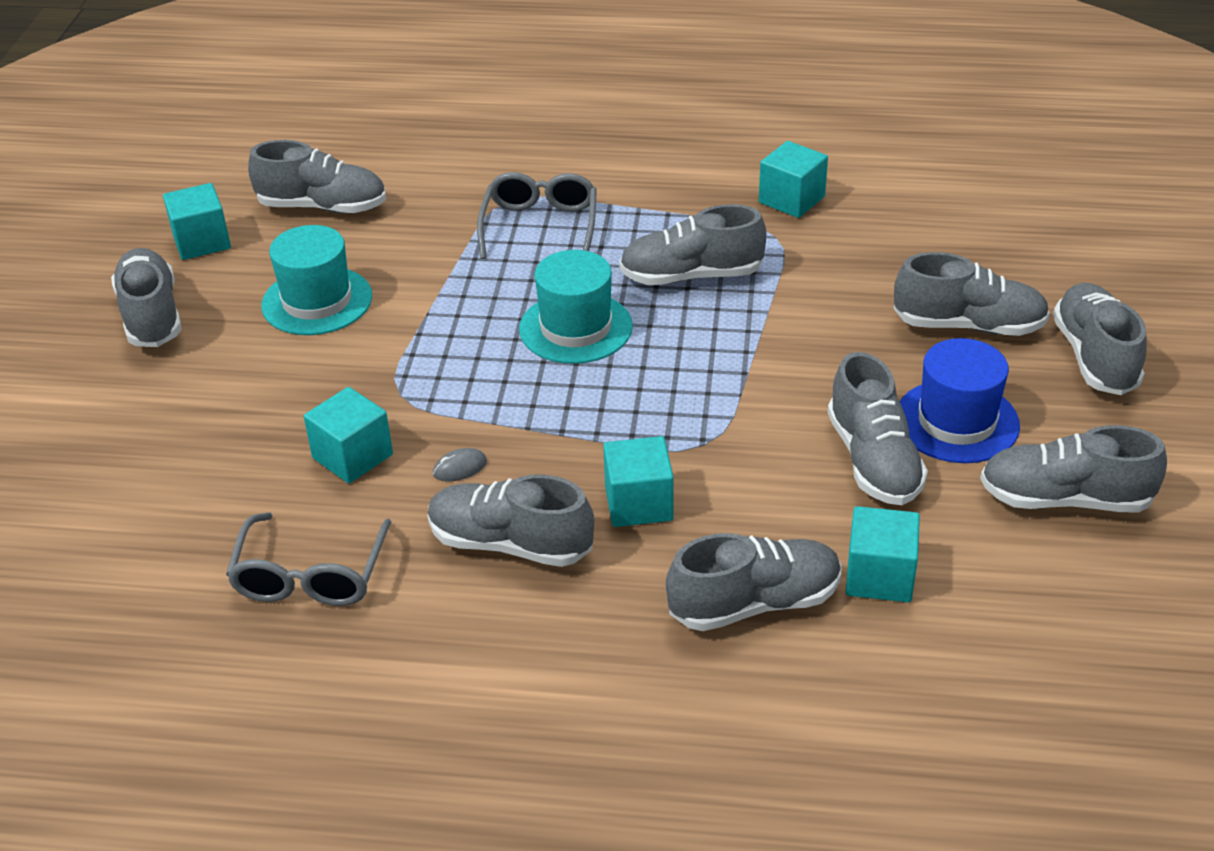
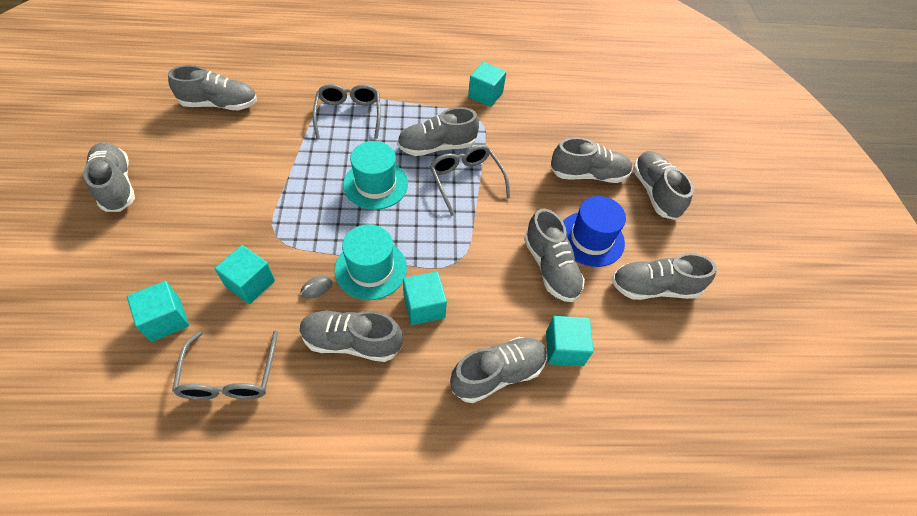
camera: 15 degrees left, 15 degrees up
turquoise cube [163,183,231,260] -> turquoise cube moved to [127,281,189,342]
turquoise hat [261,225,372,335] -> turquoise hat moved to [335,224,407,300]
none -> grey glasses [430,145,510,216]

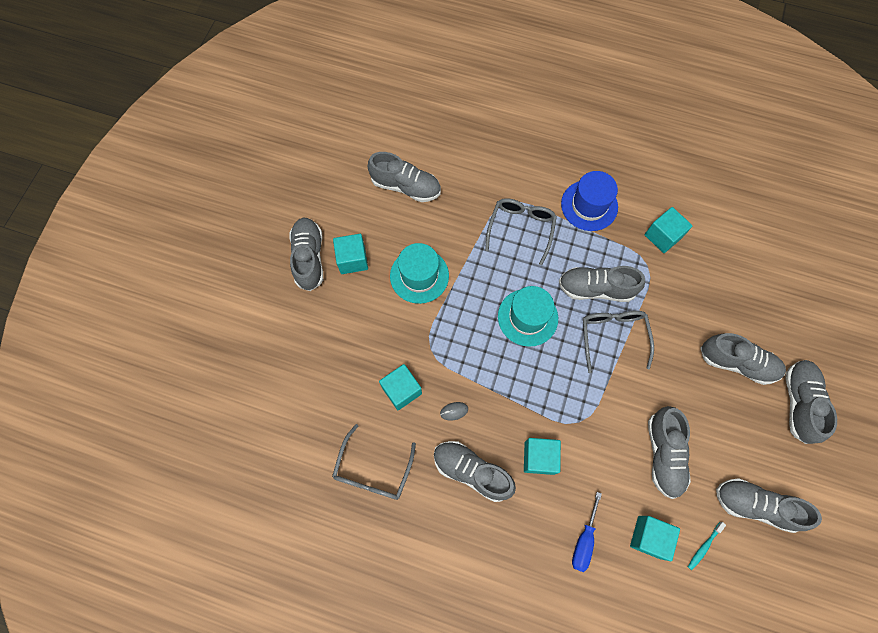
camera: 25 degrees right, 15 degrees up
turquoise cube [127,281,189,342] -> turquoise cube moved to [333,234,368,274]
turquoise hat [335,224,407,300] -> turquoise hat moved to [390,243,449,304]
grey shoe [450,337,547,403] -> blue screwdriver [572,492,602,572]
blue hat [563,196,626,267] -> blue hat moved to [561,171,618,231]
none -> turquoise toothbrush [688,522,726,570]

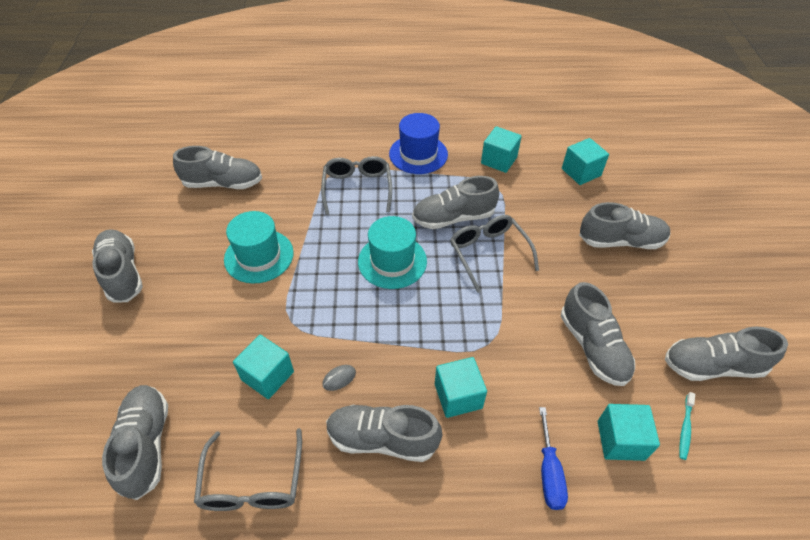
camera: 20 degrees left, 20 degrees down
turquoise cube [333,234,368,274] -> turquoise cube moved to [562,138,609,185]
grey shoe [786,360,837,444] -> grey shoe moved to [102,385,168,500]

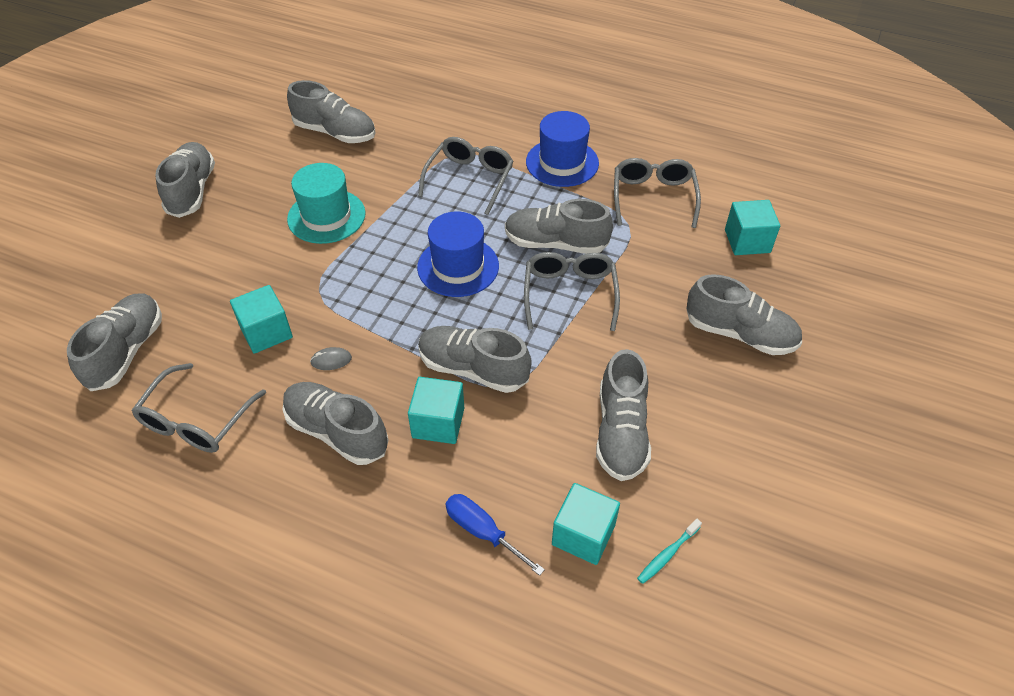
camera: 25 degrees right, 0 degrees up
turquoise hat [358,216,427,289] -> blue hat [417,212,499,297]
turquoise cube [481,126,522,173] -> grey glasses [614,158,701,228]
blue screwdriver [539,407,568,510] -> blue screwdriver turned 105 degrees clockwise [445,494,545,576]
grey shoe [665,327,788,381] -> grey shoe moved to [418,326,532,393]

